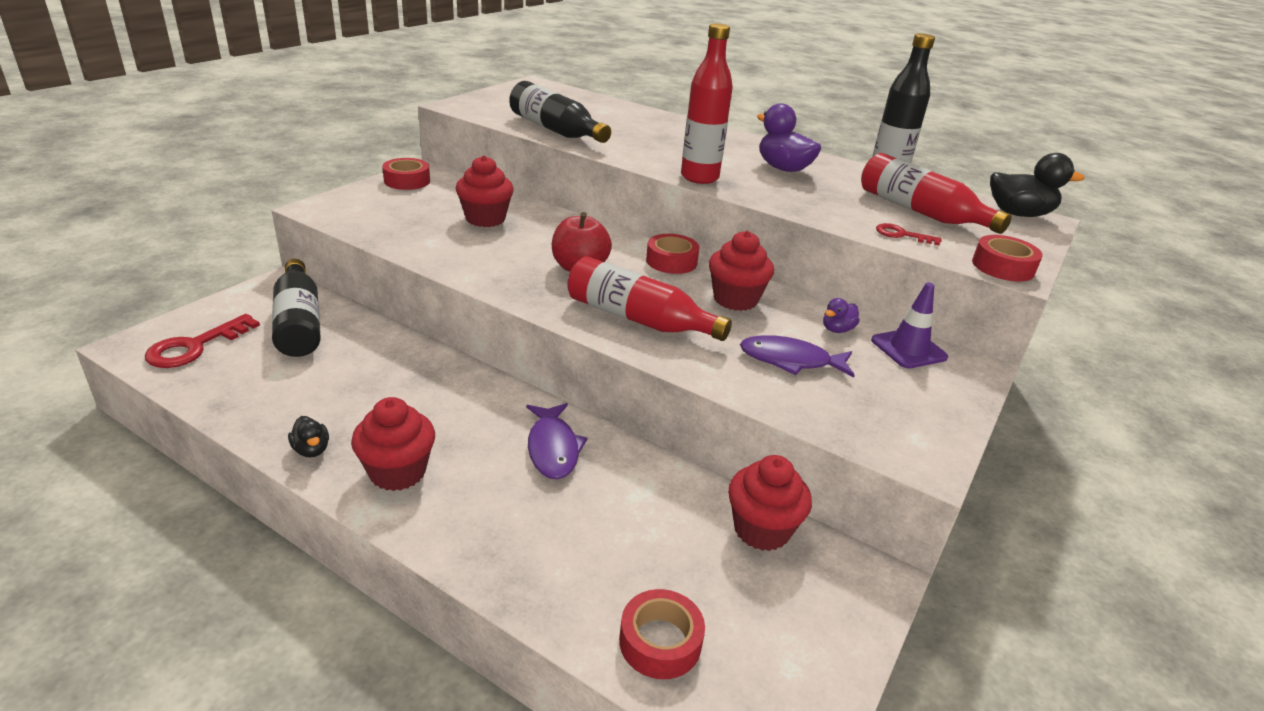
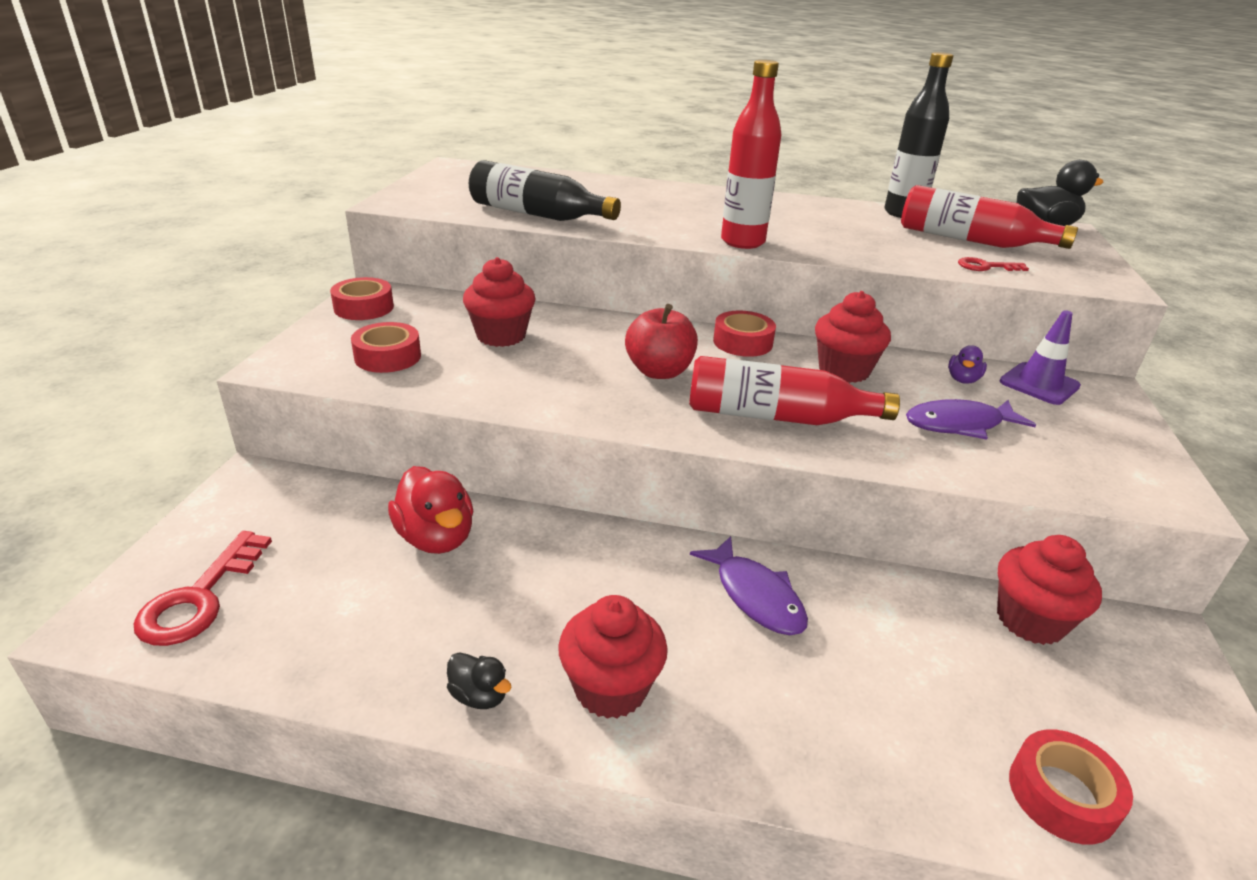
camera: 20 degrees left, 0 degrees up
black bottle [272,259,321,357] -> none
purple duck [757,103,821,172] -> none
red tape [972,235,1043,282] -> red tape moved to [351,322,421,373]
none -> red duck [388,466,473,554]

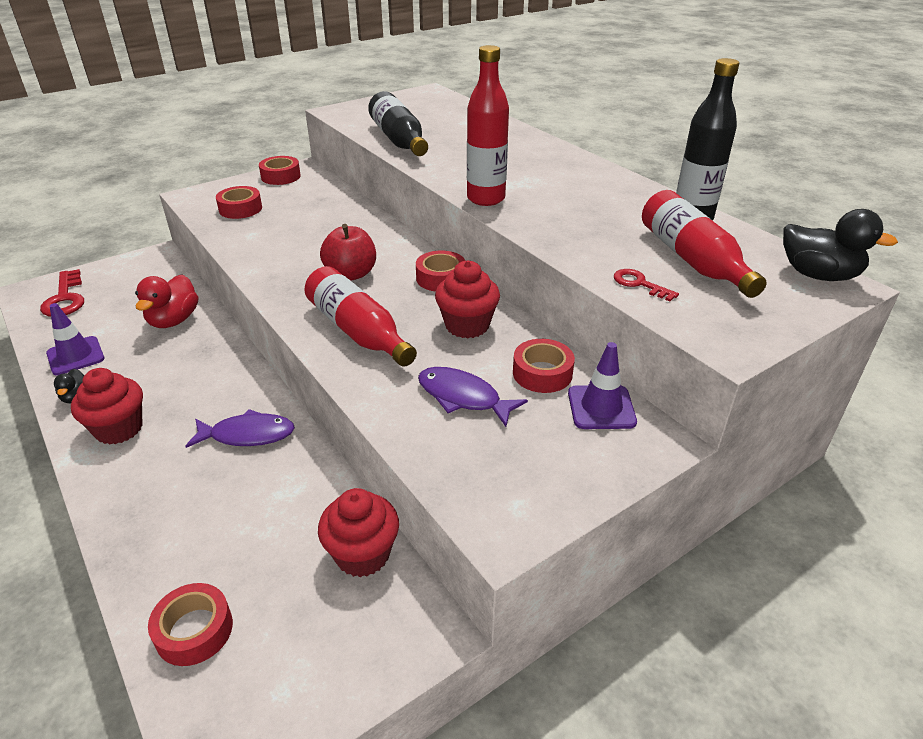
camera: 45 degrees right, 5 degrees up
red key [133,531,272,646] -> red key turned 75 degrees counterclockwise [40,269,84,317]
red cupcake [463,257,535,347] -> none
purple fish [690,536,808,635] -> purple fish turned 105 degrees counterclockwise [186,409,295,448]
purple duck [948,345,987,384] -> red tape [513,339,575,393]
none -> purple traffic cone [46,303,104,375]

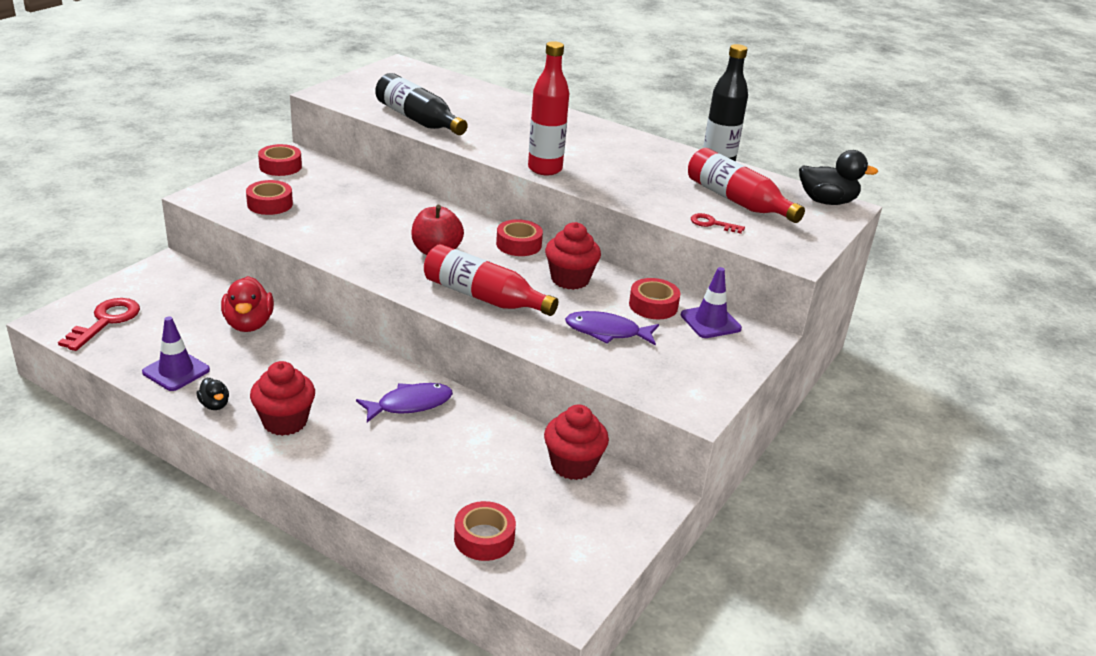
camera: 25 degrees left, 5 degrees down
red key [40,269,84,317] -> red key turned 120 degrees counterclockwise [58,298,140,351]

